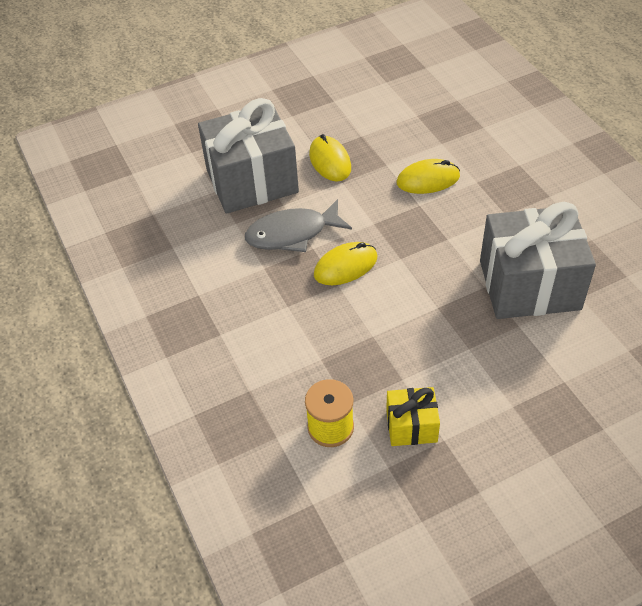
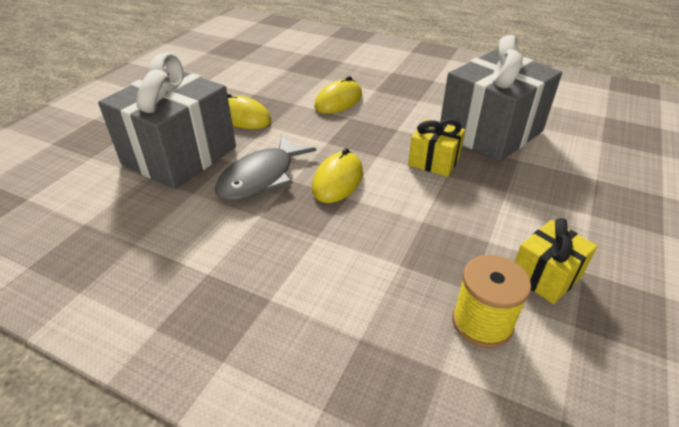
camera: 40 degrees left, 10 degrees down
none -> yellow gift [408,119,465,177]

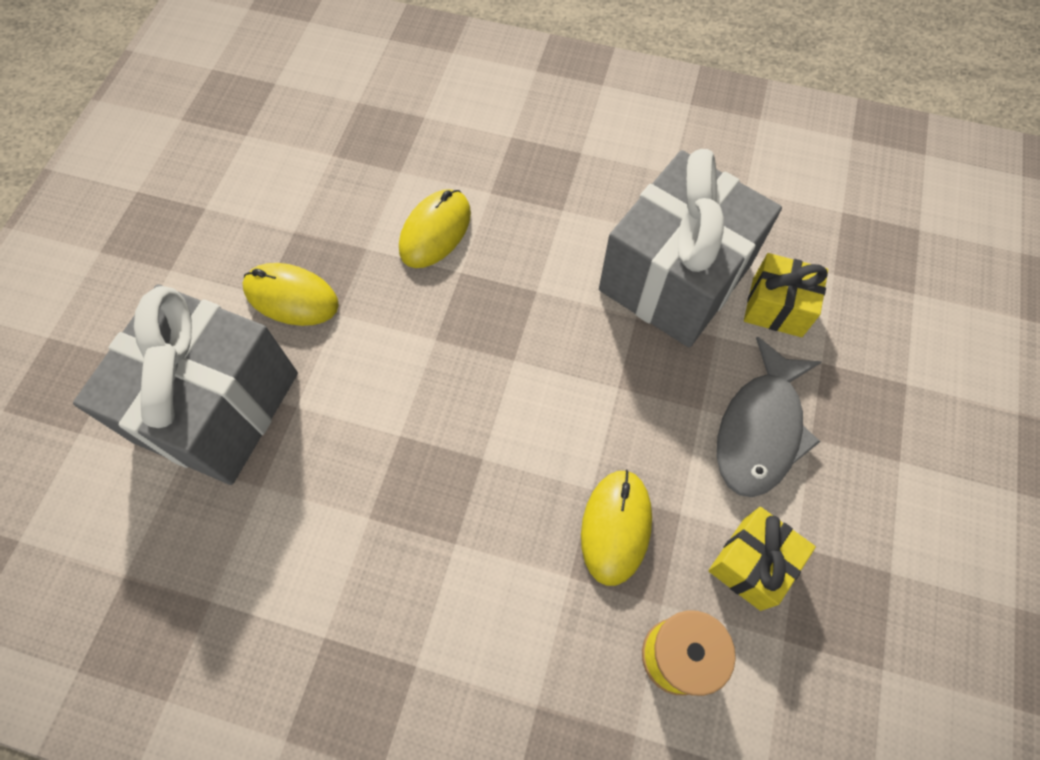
camera: 10 degrees left, 25 degrees up
grey fish [215,135,316,201] -> grey fish moved to [717,336,822,497]
yellow mouse [312,148,363,203] -> yellow mouse moved to [581,469,652,586]
yellow gift [408,119,465,177] -> yellow gift moved to [744,253,828,337]

